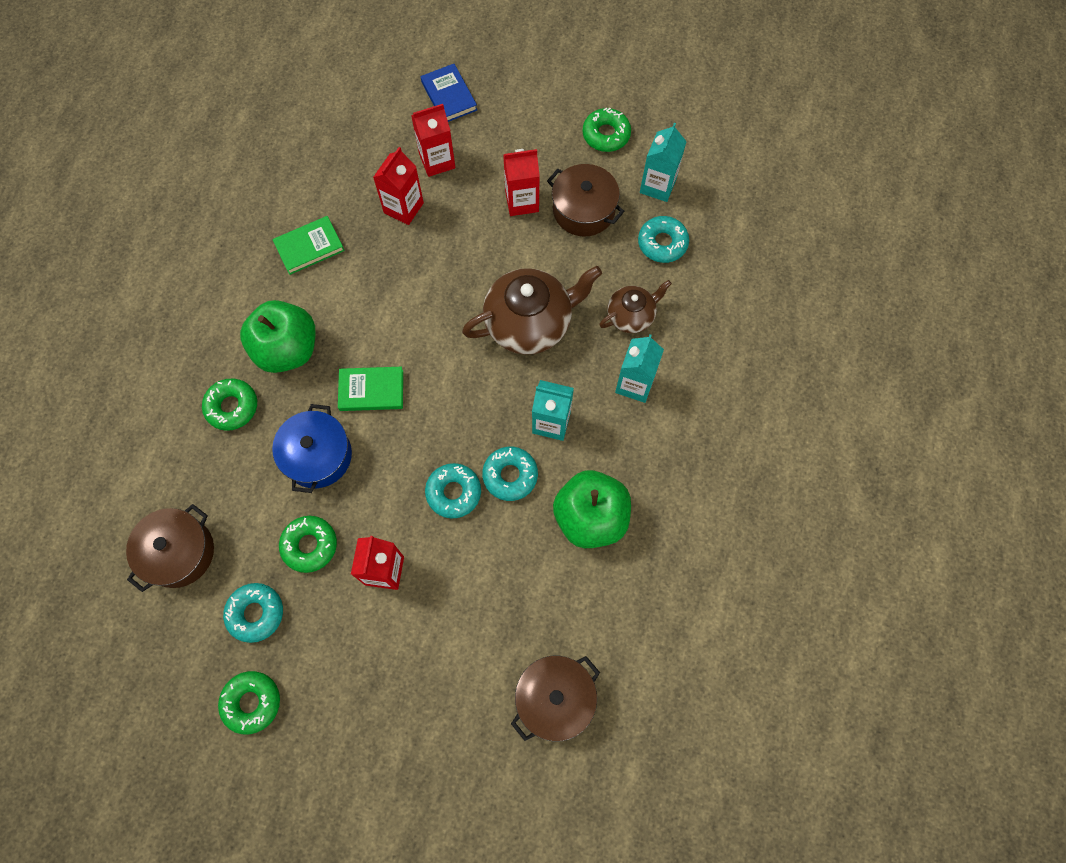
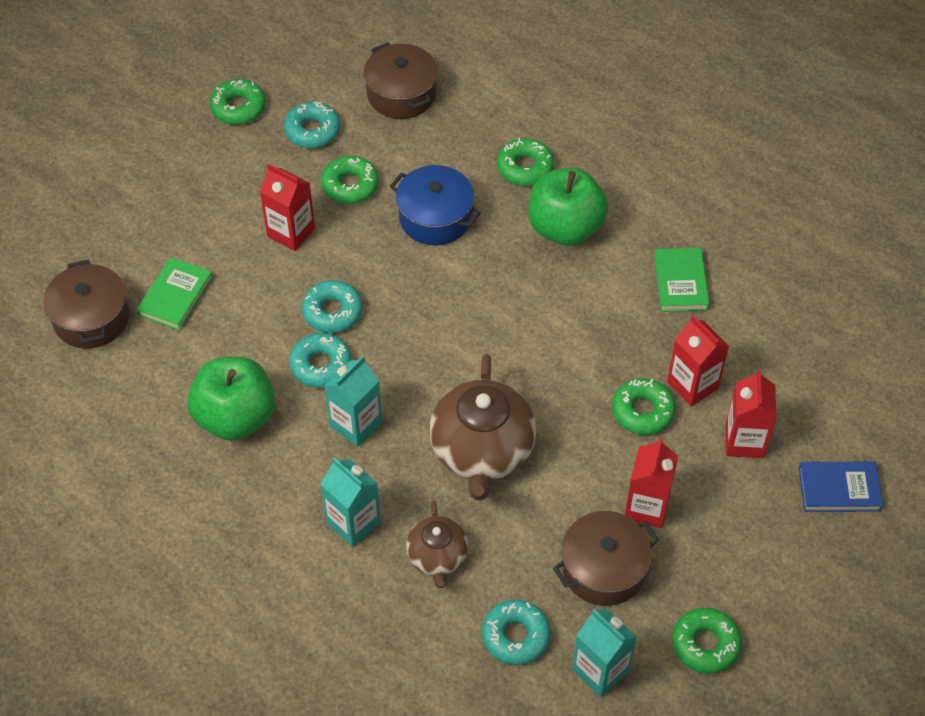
camera: 115 degrees right, 15 degrees down
green book [338,367,403,411] -> green book moved to [137,257,213,331]
none -> green donut [612,378,676,435]

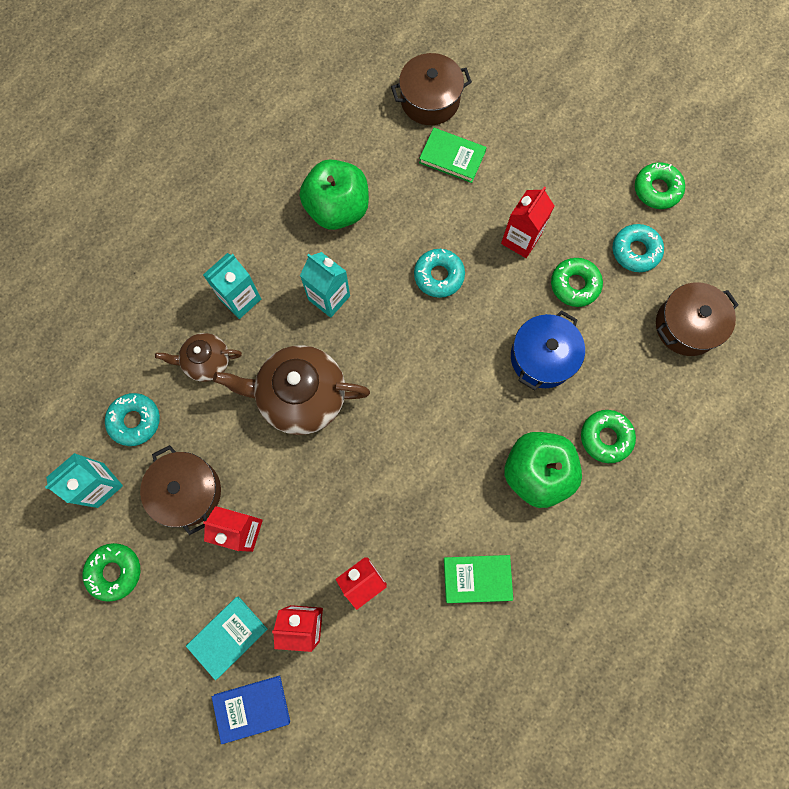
camera: 90 degrees right, 20 degrees up
turquoise donut [289,333,351,388] -> none
green donut [612,378,676,435] -> none
blue book [799,462,883,512] -> blue book turned 75 degrees clockwise [212,675,290,744]
none -> turquoise book [186,597,268,680]

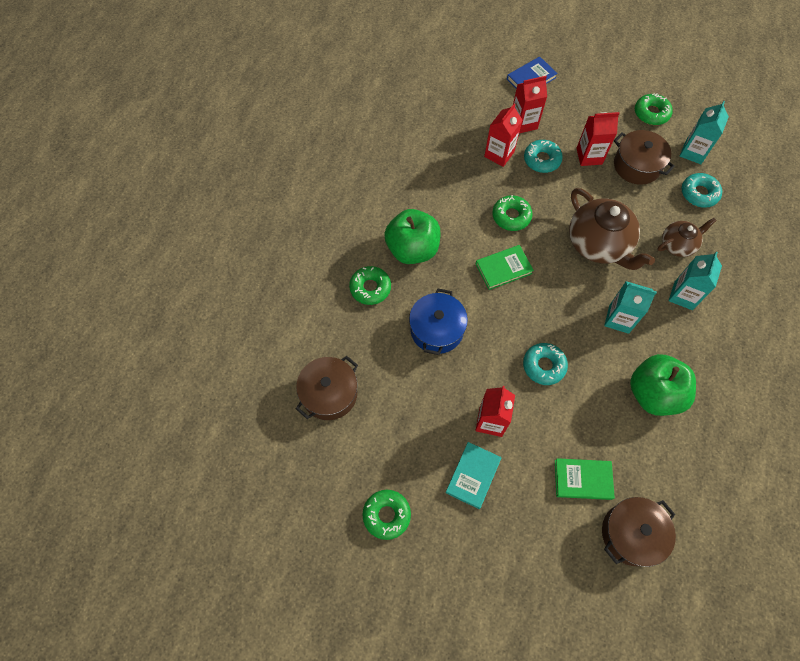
camera: 160 degrees right, 10 degrees down
turquoise book [186,597,268,680] -> turquoise book moved to [446,442,501,509]
brown teapot [213,345,370,435] -> brown teapot turned 75 degrees clockwise [569,188,655,270]
green book [444,555,513,603] -> green book moved to [476,245,534,290]
green donut [551,258,603,307] -> green donut moved to [492,195,533,231]
turquoise donut [612,224,664,272] -> turquoise donut moved to [524,140,563,173]

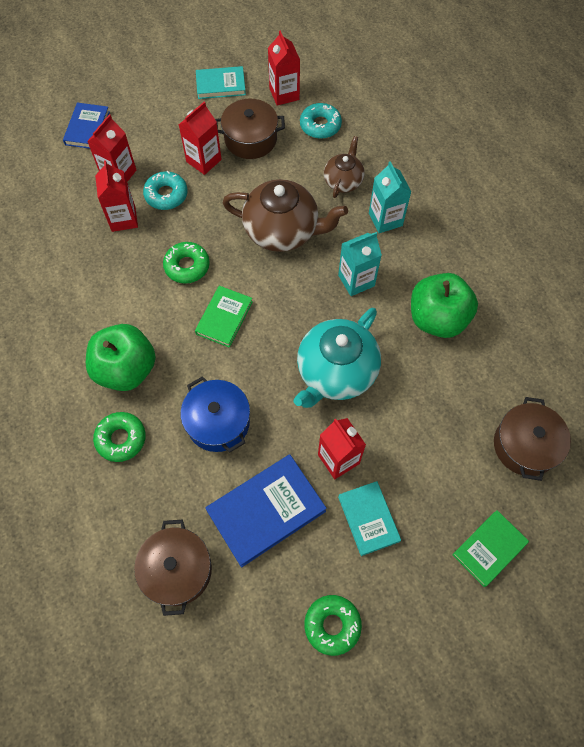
camera: 45 degrees left, 0 degrees up
turquoise donut [523,343,568,385] -> turquoise teapot [294,308,381,408]
green book [555,458,615,500] -> green book moved to [452,510,529,587]
green donut [635,93,673,125] -> turquoise book [196,66,246,99]
turquoise carton [680,101,729,164] -> red carton [268,30,300,106]
none -> blue book [205,455,327,567]

